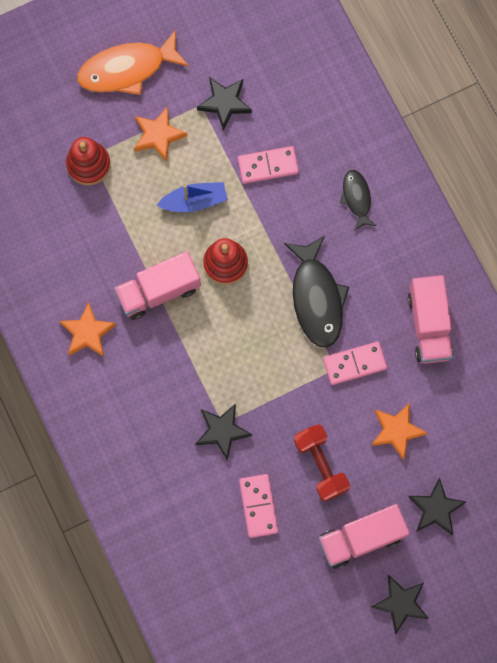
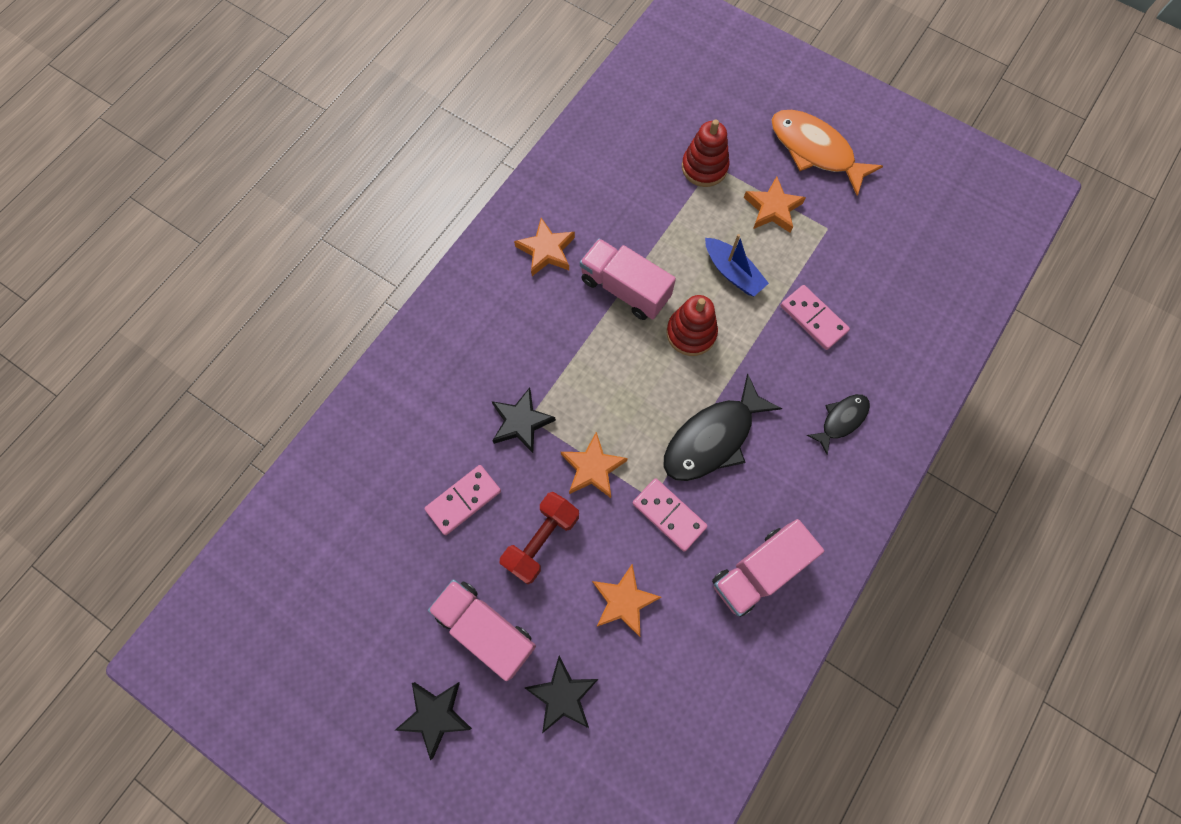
camera: 60 degrees right, 5 degrees down
black star [197,77,252,130] -> none
none -> orange star [561,432,628,498]

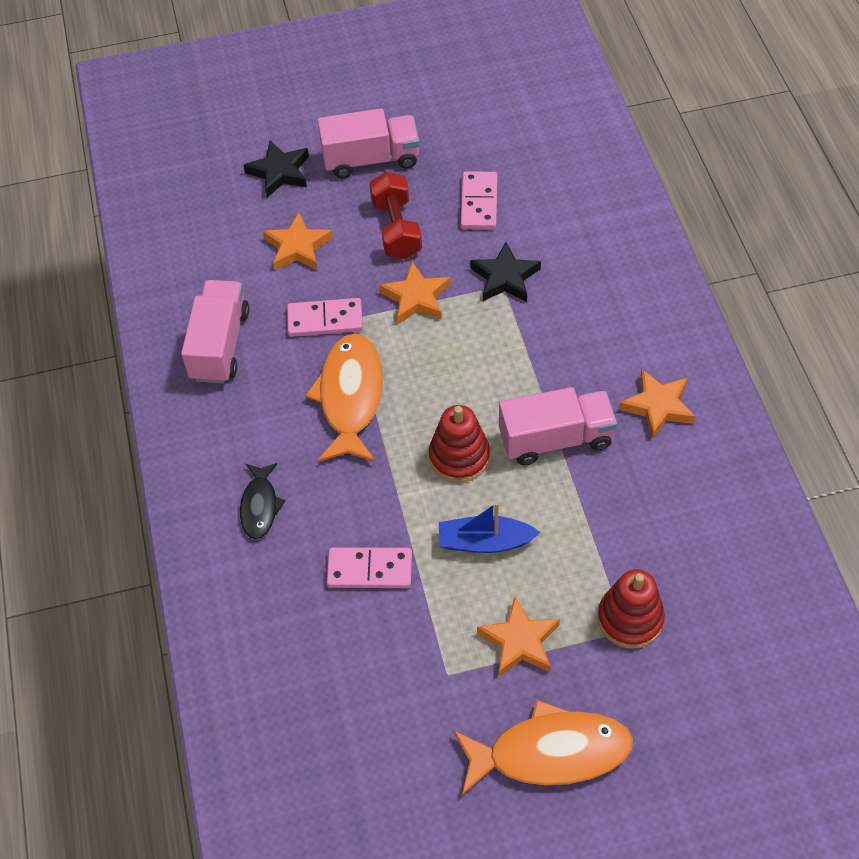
camera: 135 degrees right, 15 degrees down
black star [395,682,472,760] -> none
black fish [663,374,782,481] -> orange fish [305,334,383,462]

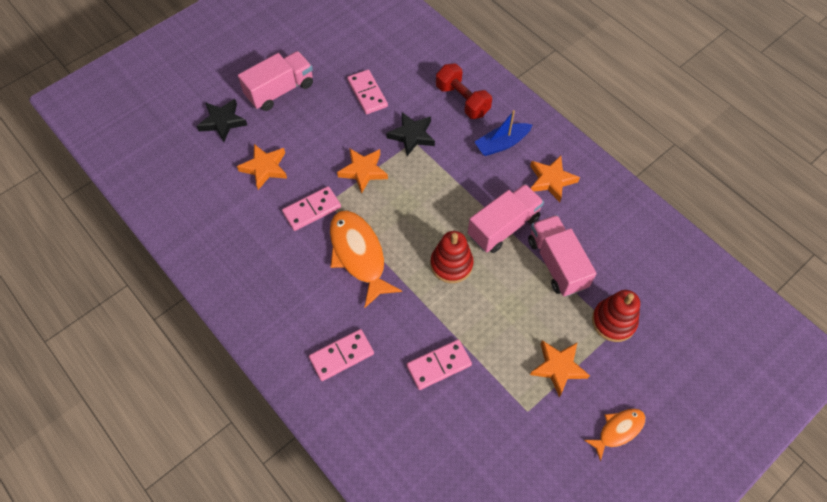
camera: 30 degrees left, 5 degrees up
pink truck [181,280,249,384] -> pink truck moved to [528,215,597,297]
black fish [240,463,285,539] -> pink domino [309,329,374,381]
red dumbbell [369,172,422,259] -> red dumbbell moved to [436,63,492,119]
blue boat [439,502,541,553] -> blue boat moved to [475,110,532,156]
orange fish [453,700,633,795] -> orange fish [584,408,645,461], size x0.55

